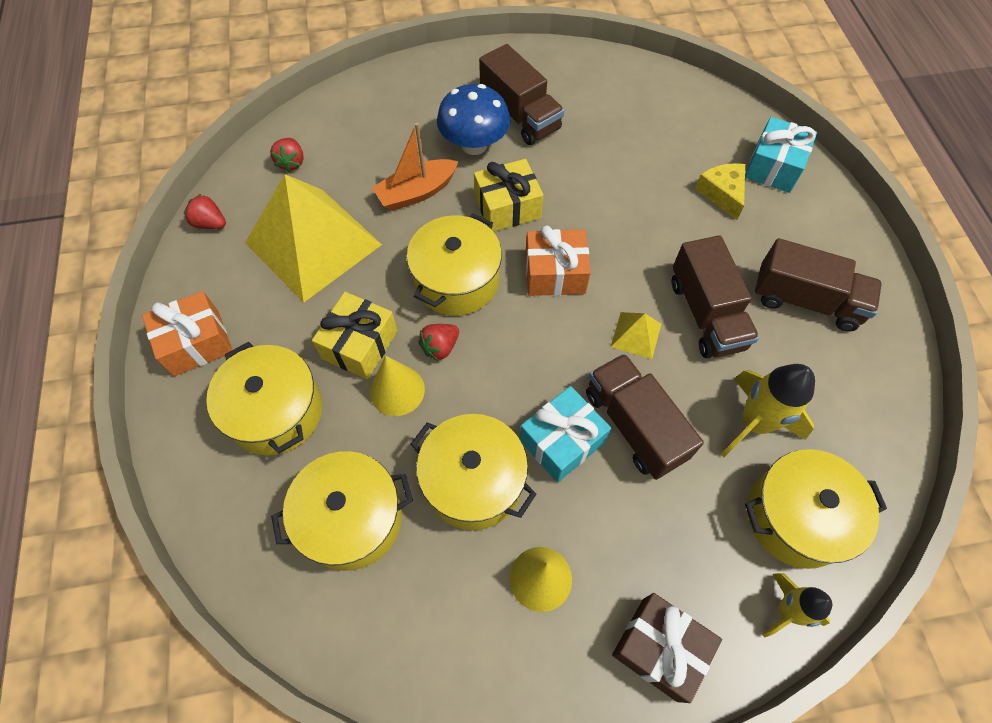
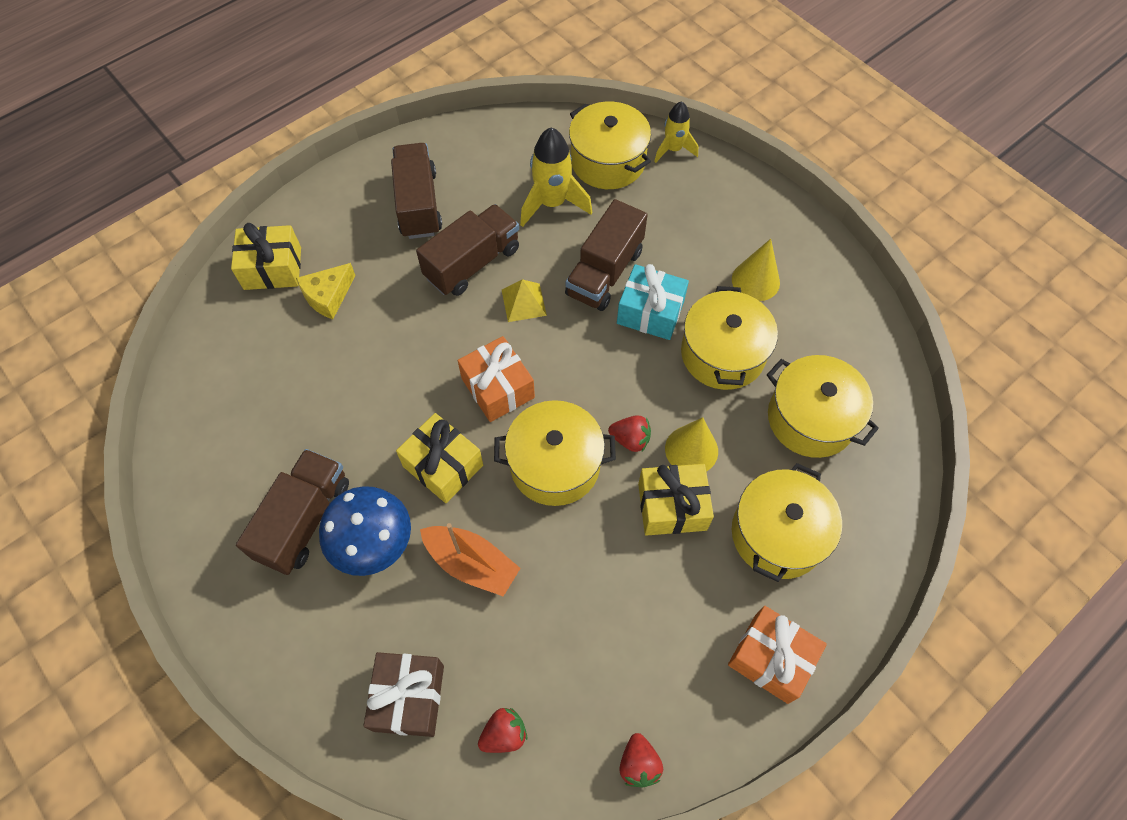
camera: 120 degrees left, 0 degrees up
yellow pyramid [245,174,382,303] -> none
brown gift [612,593,722,703] -> brown gift moved to [363,652,444,737]
turquoise gift [745,117,817,193] -> yellow gift [231,223,301,290]

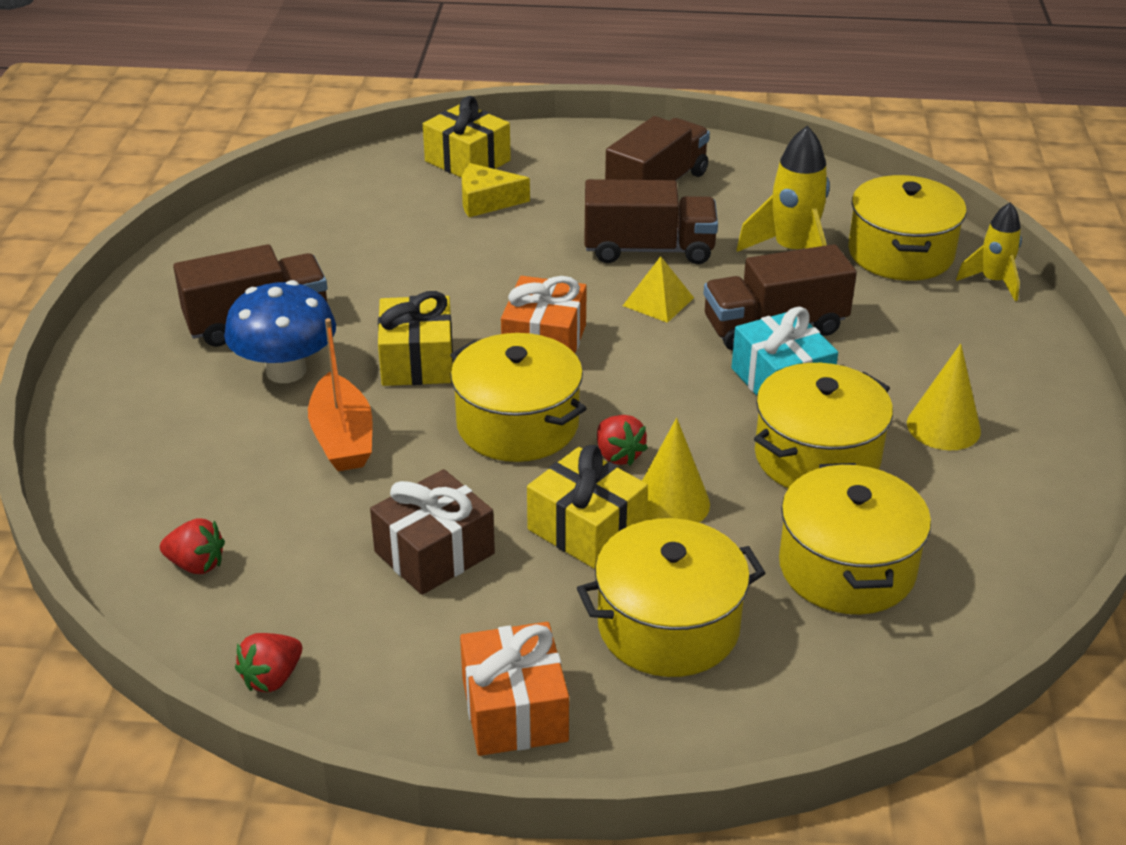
camera: 45 degrees right, 25 degrees down
brown gift [363,652,444,737] -> brown gift moved to [370,469,495,595]

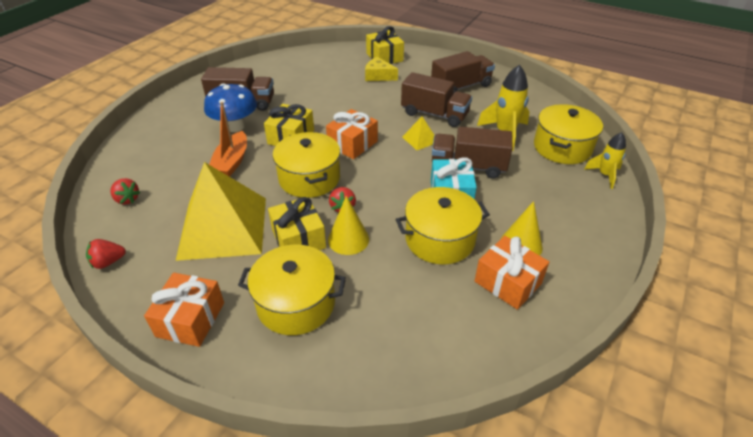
camera: 25 degrees right, 5 degrees up
brown gift [370,469,495,595] -> yellow pyramid [176,162,266,261]
yellow pot [779,463,931,614] -> none
none -> orange gift [475,236,549,310]

